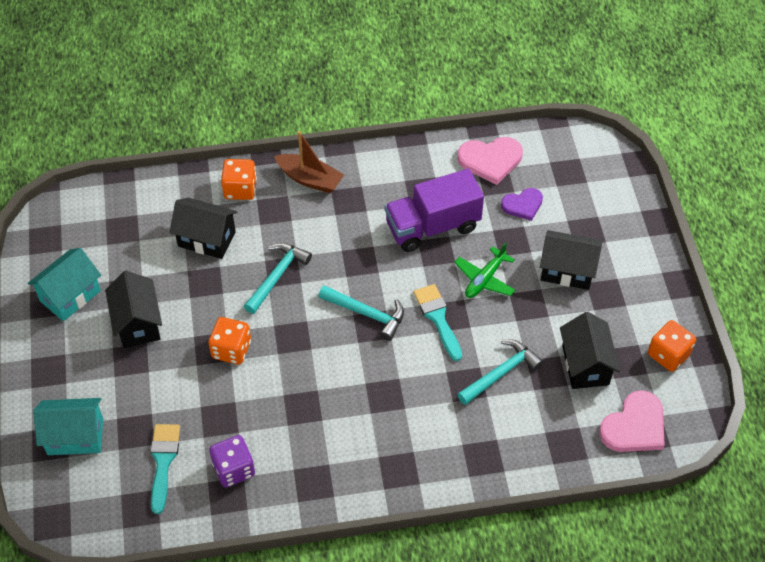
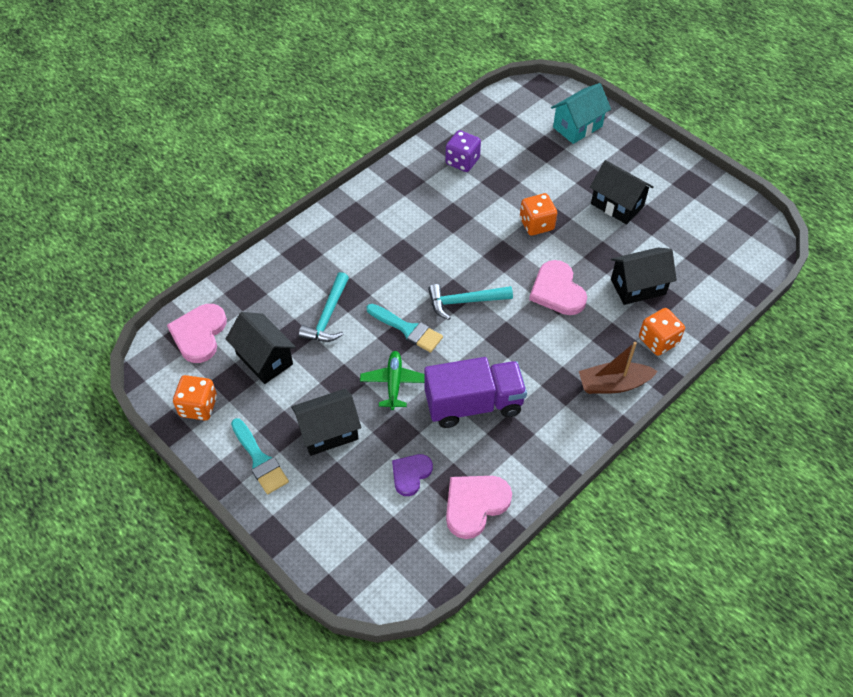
camera: 145 degrees right, 0 degrees up
turquoise house [28,248,101,321] -> none
turquoise brush [150,424,180,514] -> turquoise brush moved to [231,418,289,494]
turquoise hammer [244,243,312,314] -> pink heart [529,260,587,315]
purple truck [385,169,484,252] -> purple truck turned 45 degrees clockwise [425,357,527,428]

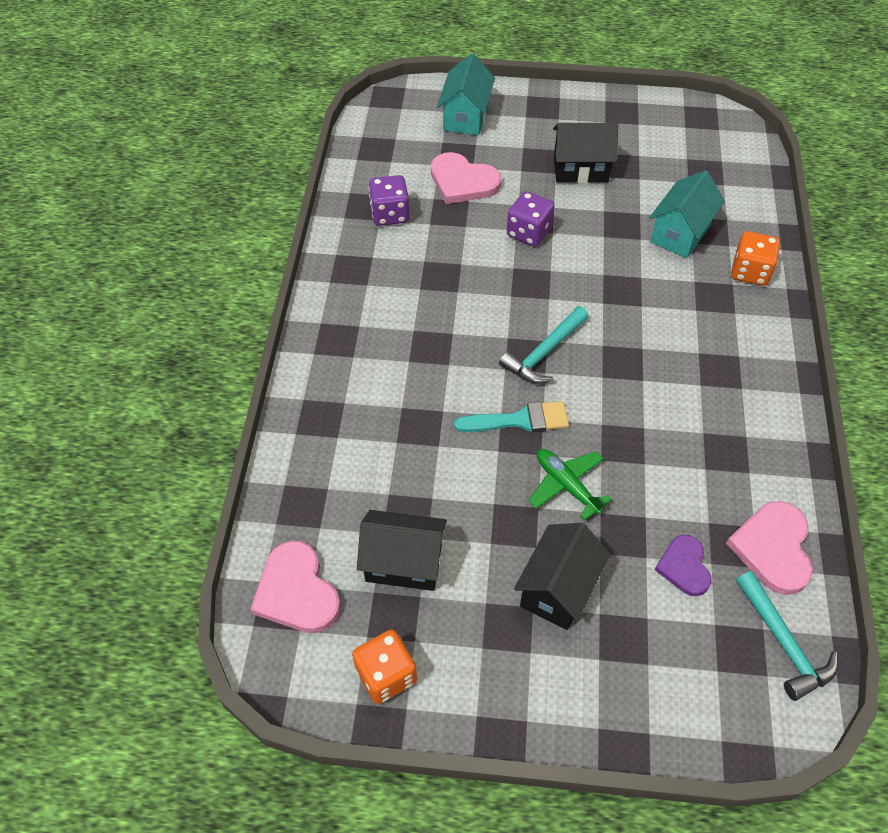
camera: 40 degrees left, 0 degrees up
turquoise brush [231,418,289,494] -> none
turquoise hammer [299,272,349,342] -> turquoise hammer moved to [736,571,838,701]
purple truck [425,357,527,428] -> none
orange dice [520,193,557,236] -> purple dice [507,191,555,247]
pink heart [529,260,587,315] -> pink heart moved to [431,152,501,204]
brown boat [579,342,658,394] -> none
black house [611,248,677,305] -> turquoise house [649,170,725,258]

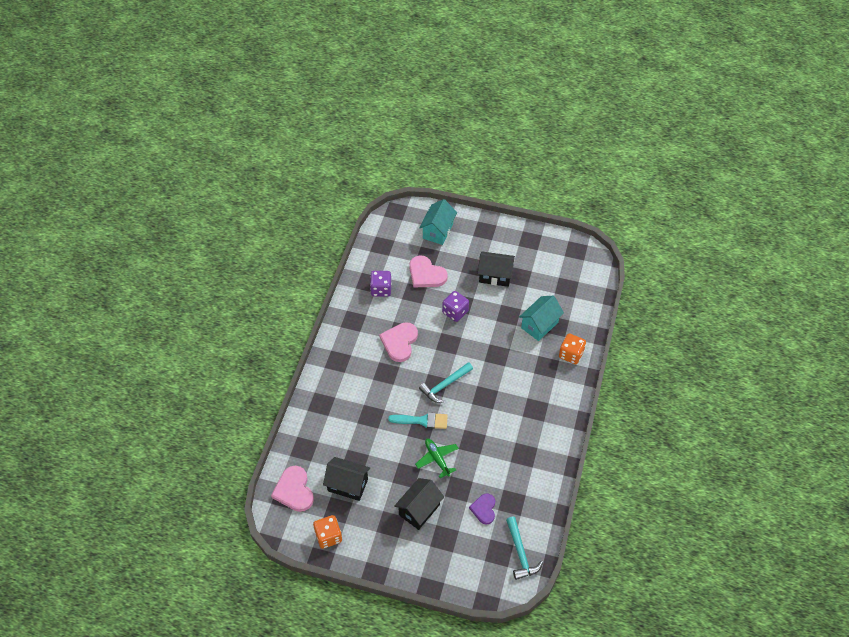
camera: 10 degrees right, 0 degrees up
pink heart [726,501,813,595] -> pink heart moved to [380,322,418,362]

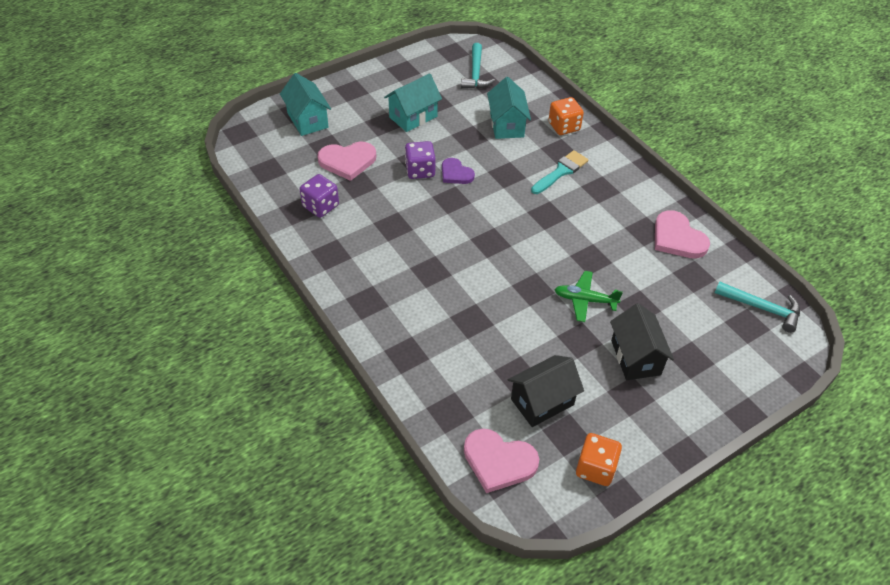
camera: 50 degrees left, 5 degrees down
pink heart [380,322,418,362] -> pink heart moved to [655,210,710,258]
turquoise brush [388,412,448,429] -> turquoise brush moved to [531,150,588,194]
turquoise hammer [419,362,473,403] -> turquoise hammer moved to [461,43,495,89]
purple heart [469,493,495,524] -> purple heart moved to [442,158,475,184]
black house [478,251,515,287] -> turquoise house [384,74,442,132]

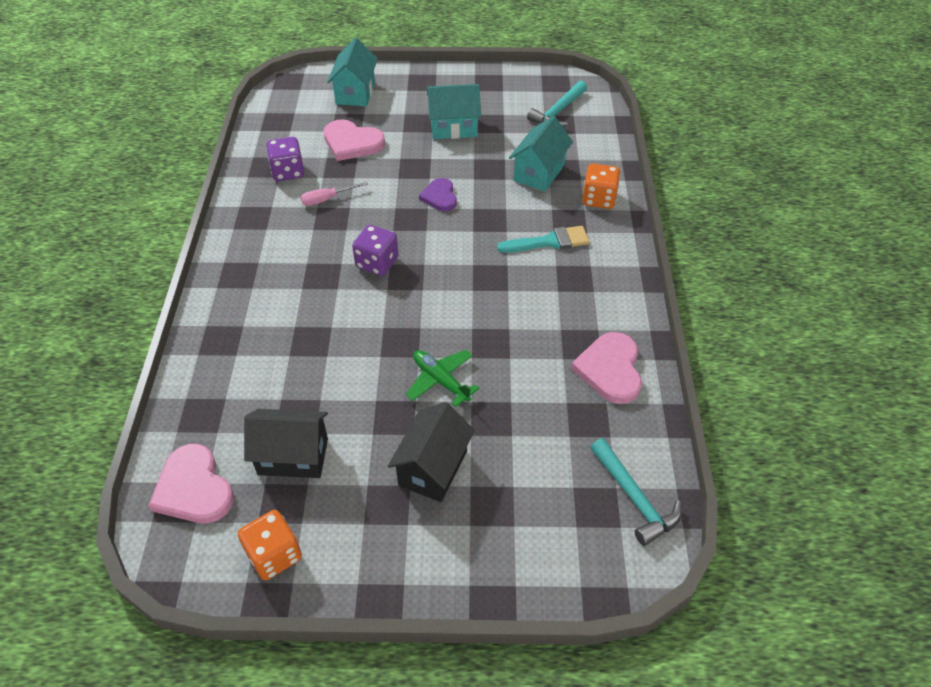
camera: 35 degrees right, 0 degrees up
purple dice [405,141,435,179] -> purple dice moved to [352,225,399,276]
none -> pink screwdriver [301,182,368,206]

